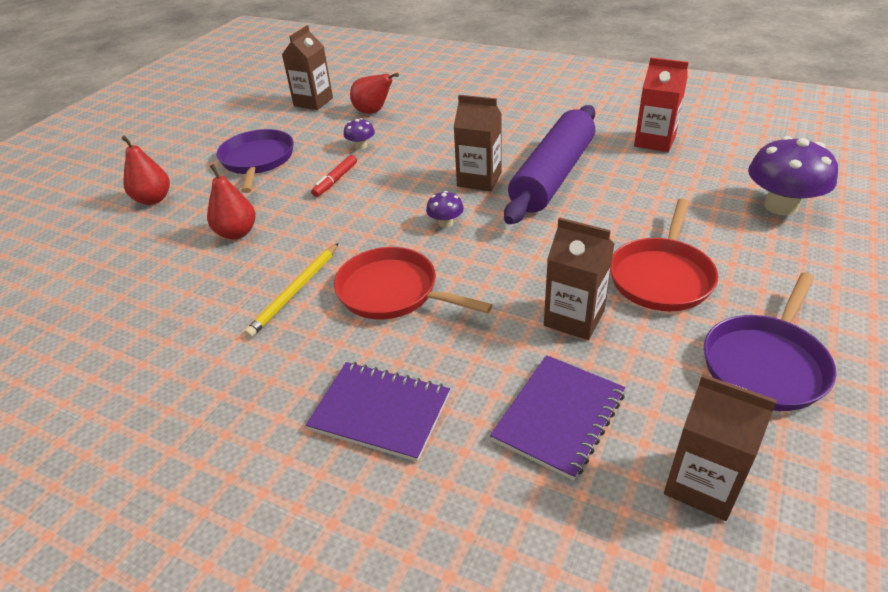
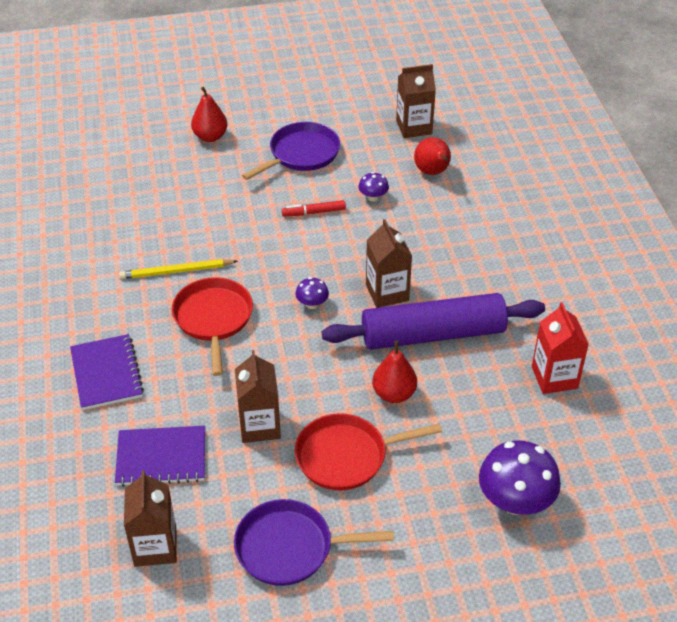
camera: 50 degrees right, 5 degrees up
red pear [207,164,256,239] -> red pear moved to [372,341,417,403]

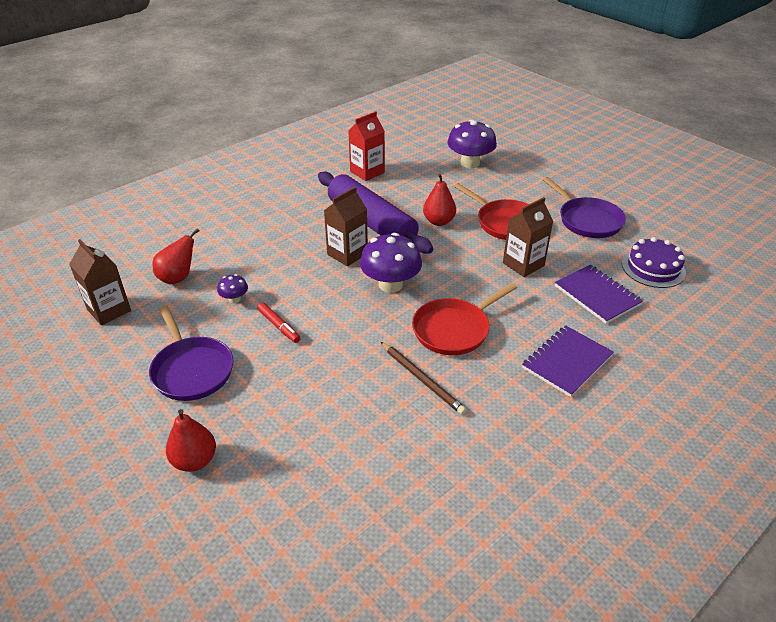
camera: 120 degrees left, 5 degrees down
yellow pencil [119,259,238,279] -> brown pencil [381,342,467,415]
brown carton [124,470,177,567] -> purple cake [622,237,686,288]
purple pan [242,122,340,180] -> purple pan turned 135 degrees counterclockwise [149,305,234,401]
purple mushroom [295,277,329,309] -> purple mushroom [360,233,422,293], size x2.06

